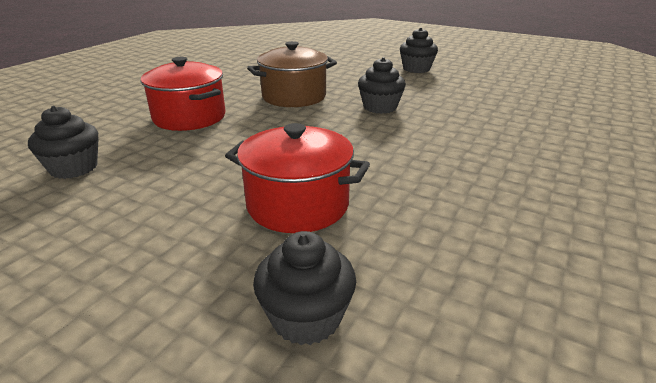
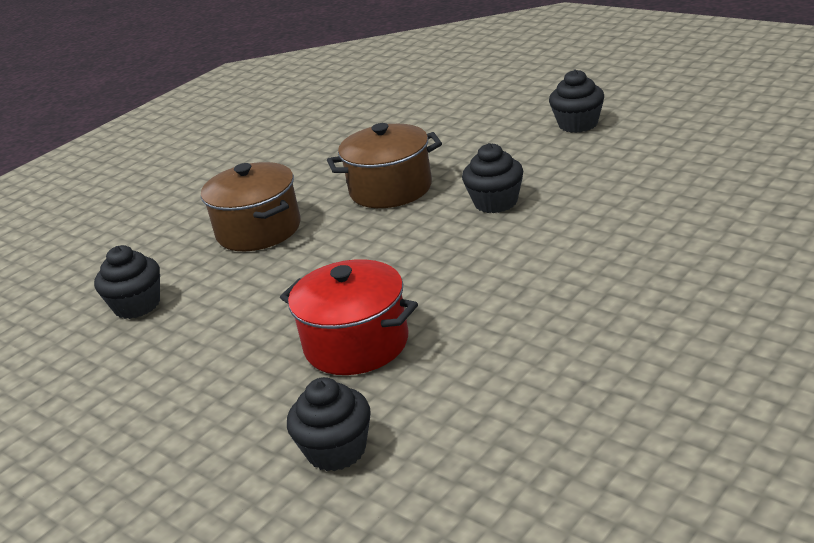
camera: 15 degrees right, 0 degrees up
red pot [140,57,225,131] -> brown pot [201,162,301,251]

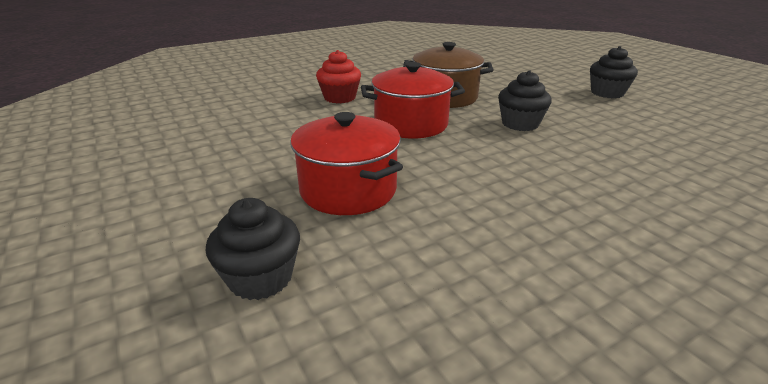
camera: 15 degrees right, 0 degrees up
black cupcake [94,245,160,319] -> none
brown pot [201,162,301,251] -> red cupcake [316,50,361,103]
none -> red pot [361,62,465,139]

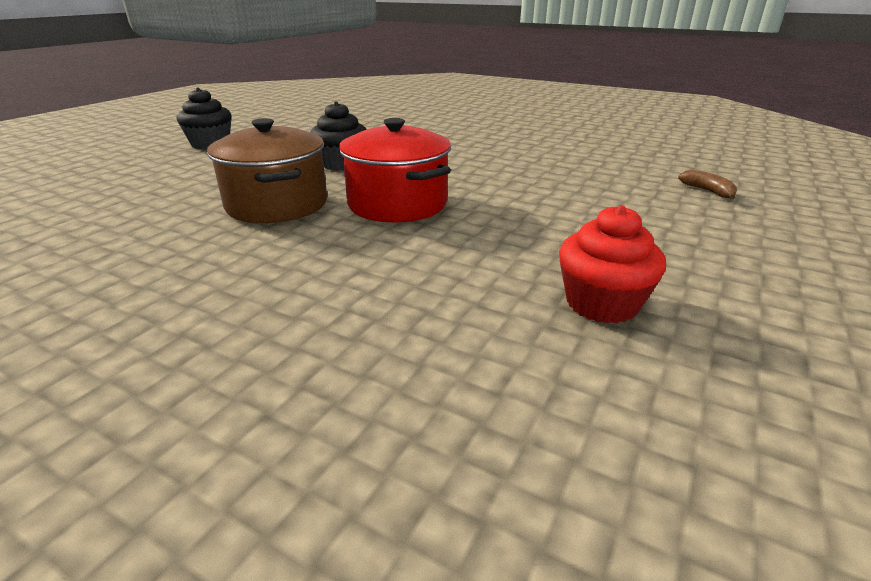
camera: 120 degrees left, 0 degrees up
black cupcake [206,198,300,300] -> brown banana [678,170,737,199]
red pot [290,112,403,215] -> none
red cupcake [316,50,361,103] -> red cupcake moved to [559,205,666,324]

